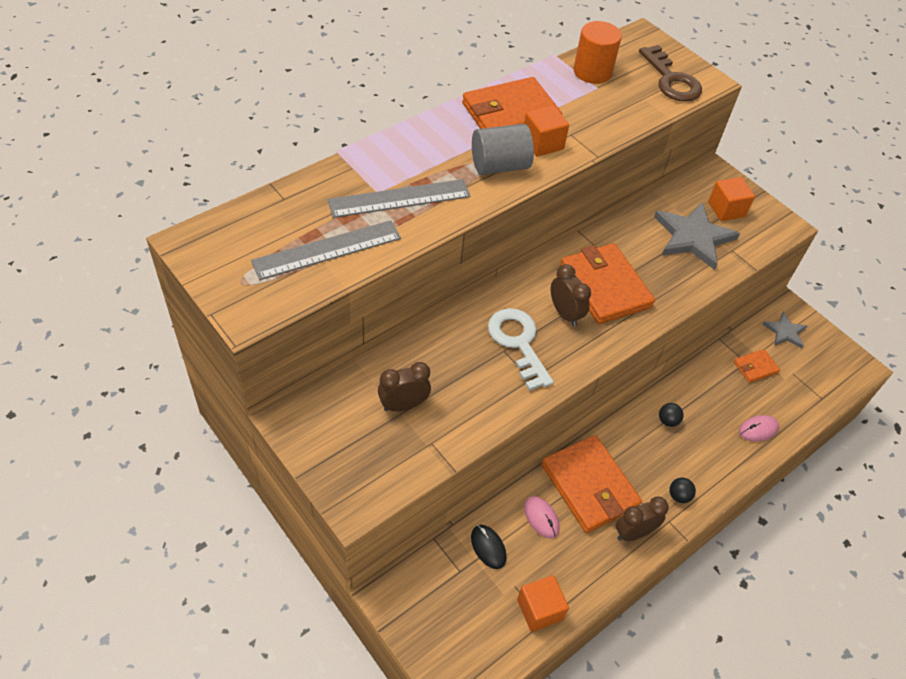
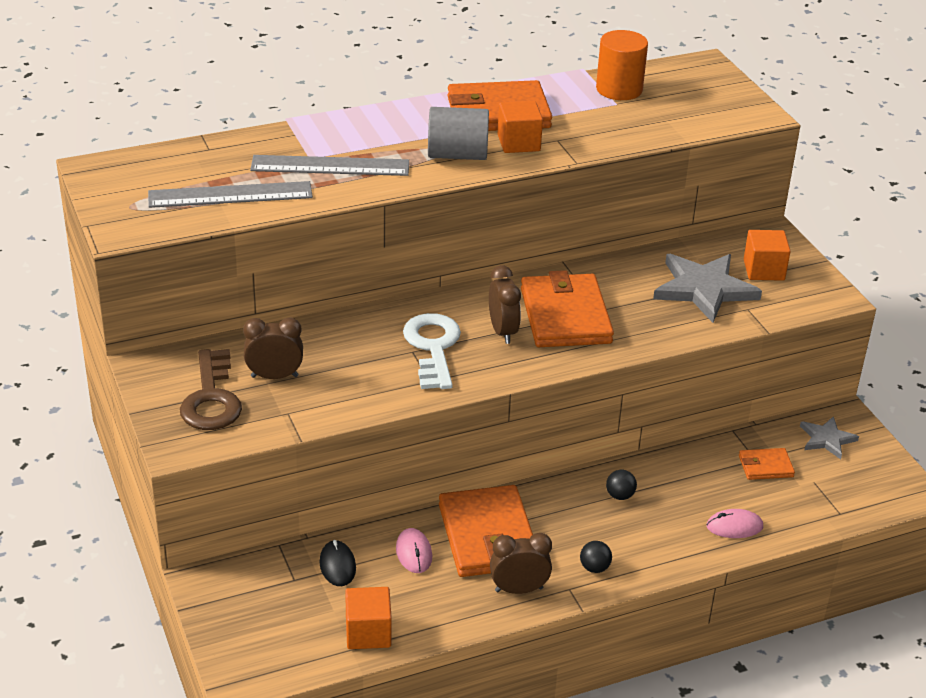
camera: 20 degrees right, 15 degrees down
brown key [639,45,702,102] -> brown key moved to [180,349,242,430]

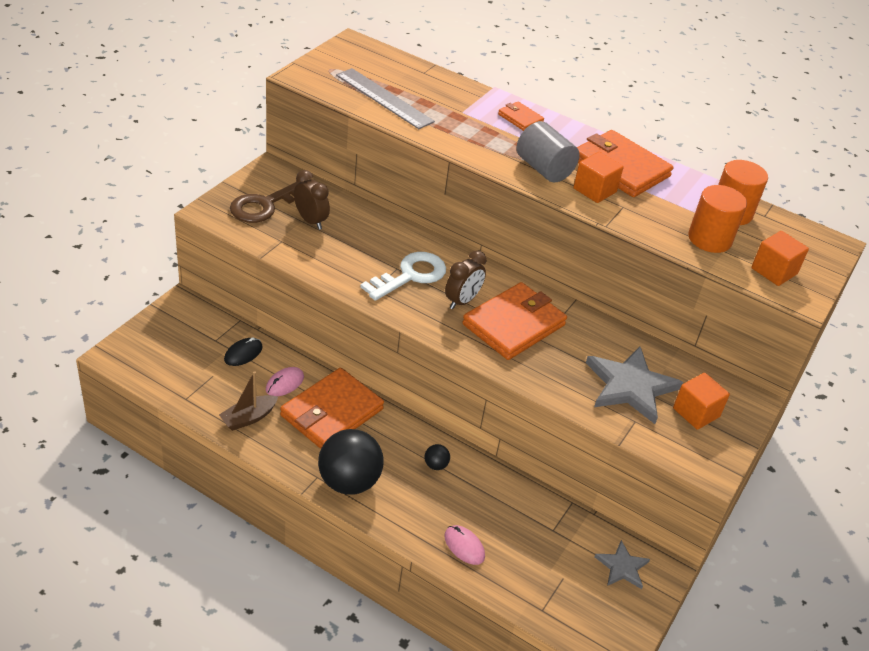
camera: 50 degrees right, 5 degrees up
grey ruler [250,155,409,176] -> none
orange cube [345,587,392,649] -> orange cube moved to [751,231,809,286]
brown clock [490,533,552,594] -> none
black ball [580,541,612,573] -> black ball [318,429,384,495], size x2.43
orange wallet [739,448,795,480] -> orange wallet moved to [498,101,544,131]
none -> brown boat [219,371,278,431]
none -> orange cylinder [688,185,747,253]

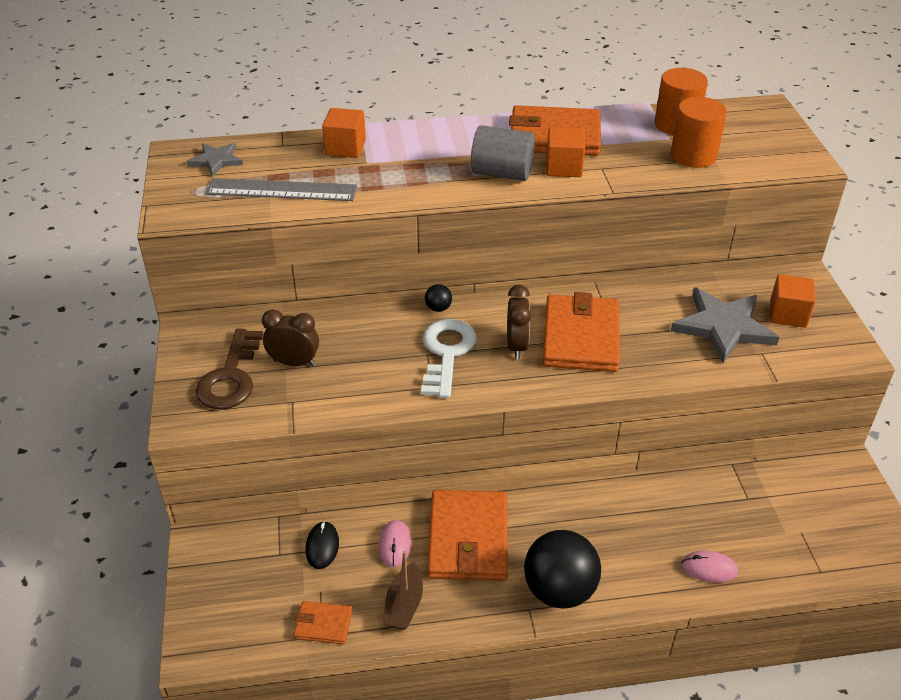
camera: 35 degrees left, 0 degrees up
black ball [425,444,450,470] -> black ball moved to [425,284,452,312]
orange wallet [498,101,544,131] -> orange wallet moved to [294,601,352,644]
grey star [594,540,650,589] -> grey star moved to [186,143,243,177]
orange cube [751,231,809,286] -> orange cube moved to [322,108,366,158]

